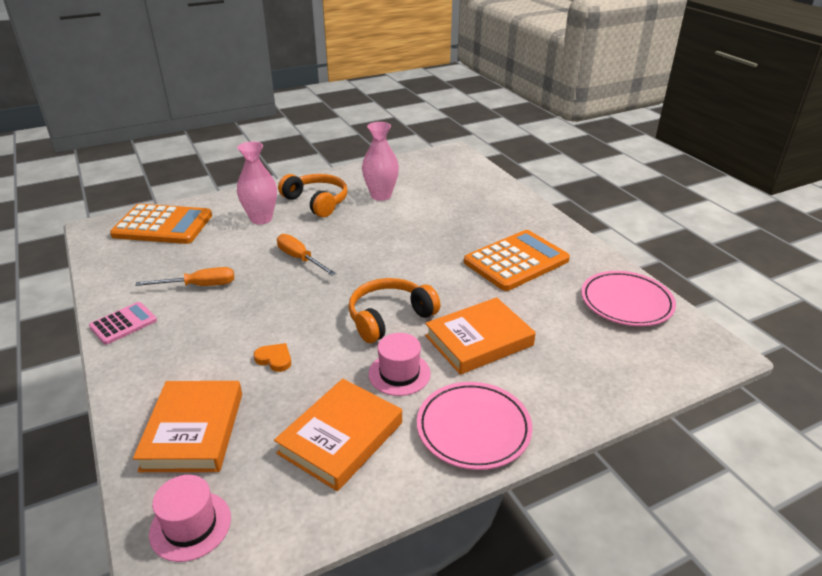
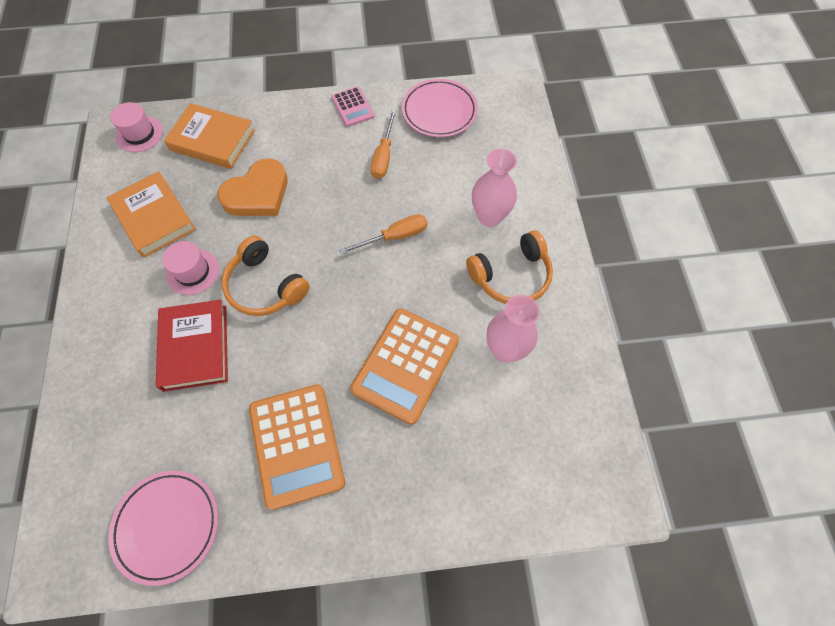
camera: 110 degrees right, 30 degrees up
orange calculator [110,204,212,244] -> orange calculator moved to [350,308,459,425]
orange heart [254,343,291,372] -> orange heart [217,158,288,216], size x2.22
orange headphones [348,278,440,343] -> orange headphones turned 150 degrees clockwise [222,236,310,316]
pink plate [417,382,532,470] -> pink plate moved to [402,79,478,137]
orange book [425,297,536,375] -> red book [156,300,228,392]

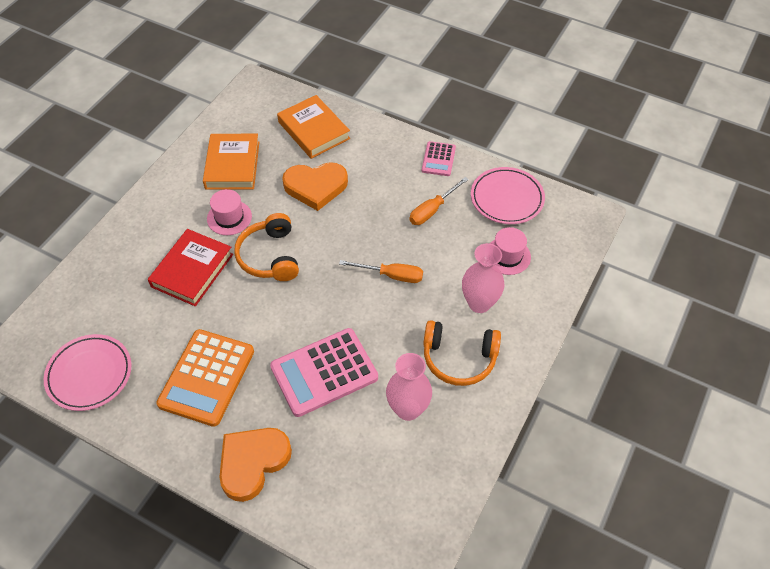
camera: 35 degrees right, 10 degrees down
pink hat [110,102,163,152] -> pink hat moved to [490,227,531,275]
orange calculator [350,308,459,425] -> pink calculator [270,328,378,417]
none -> orange heart [219,428,292,502]

